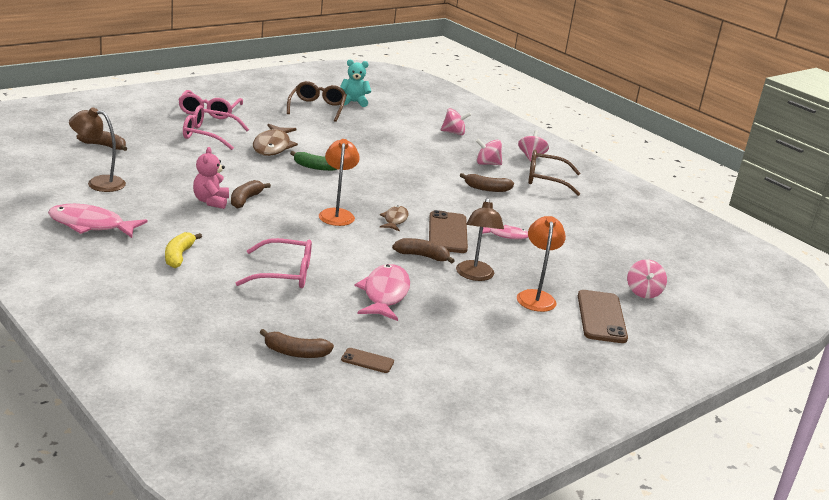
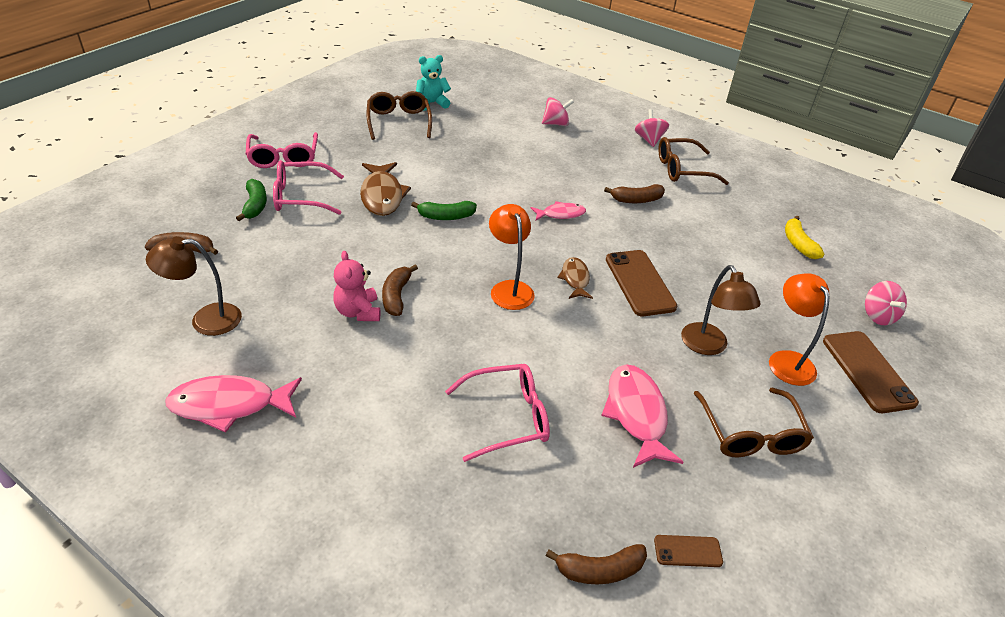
camera: 15 degrees left, 15 degrees up
yellow banana [165,232,202,268] -> yellow banana moved to [785,216,824,259]
brown banana [392,238,455,264] -> none
pink spinning top [476,139,502,165] -> none
pink fish [482,225,529,239] -> pink fish moved to [531,201,586,220]
none -> green banana [236,179,267,221]
none -> brown glasses [694,387,814,457]

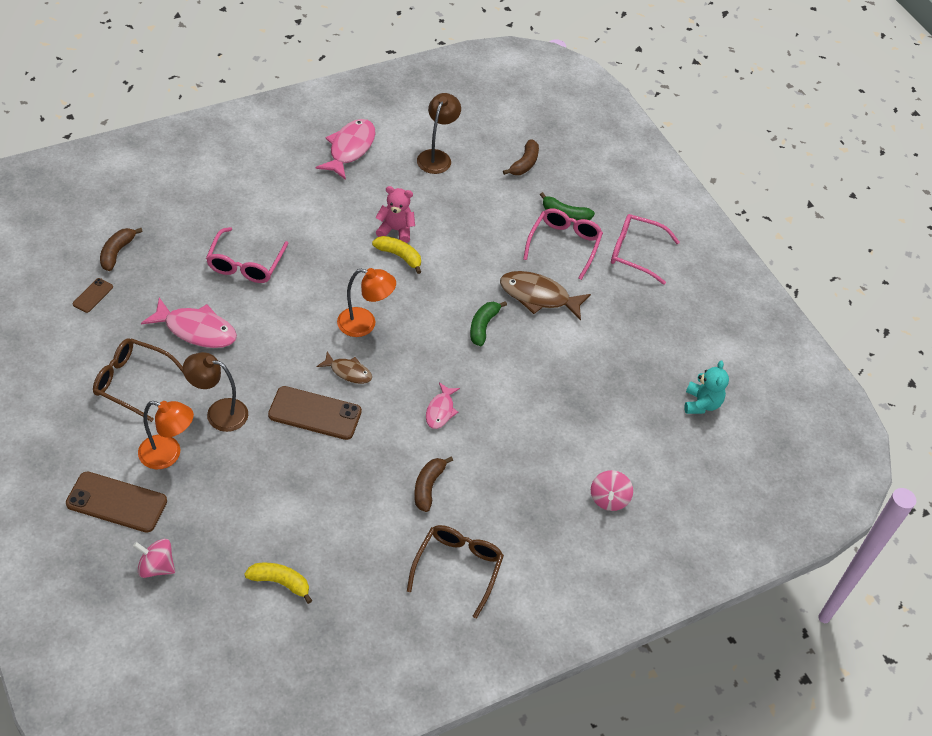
camera: 115 degrees right, 10 degrees up
brown glasses [366,91,432,140] -> none
brown banana [382,264,418,316] -> yellow banana [372,236,421,274]
pink spinning top [635,109,669,147] -> none

